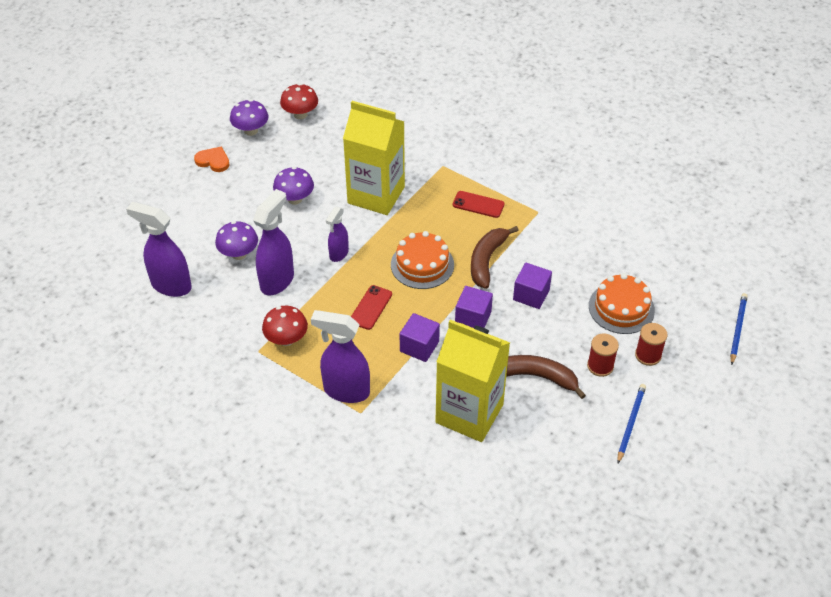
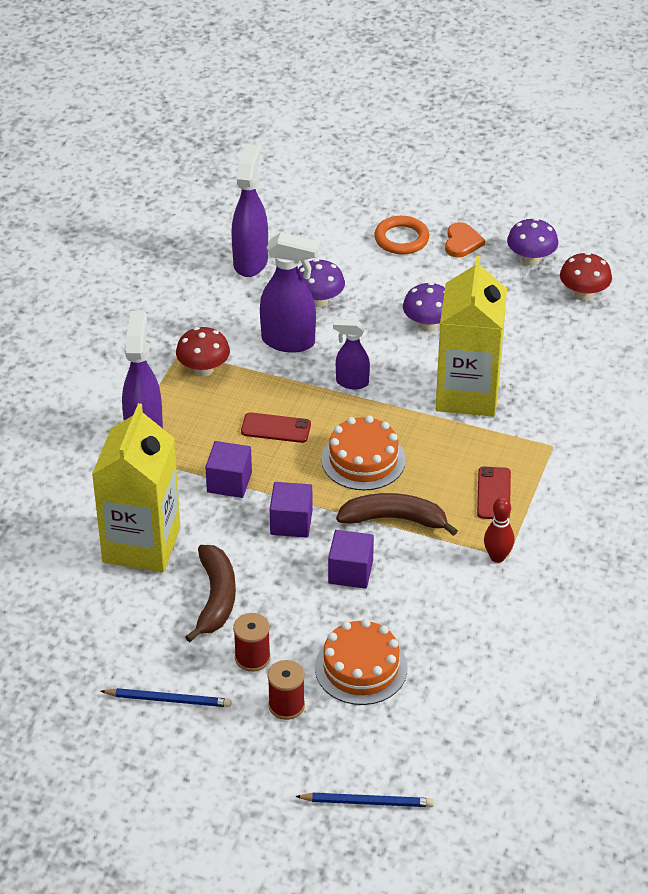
camera: 75 degrees right, 5 degrees down
none -> orange ring [374,216,429,255]
none -> red bowling pin [484,497,514,563]

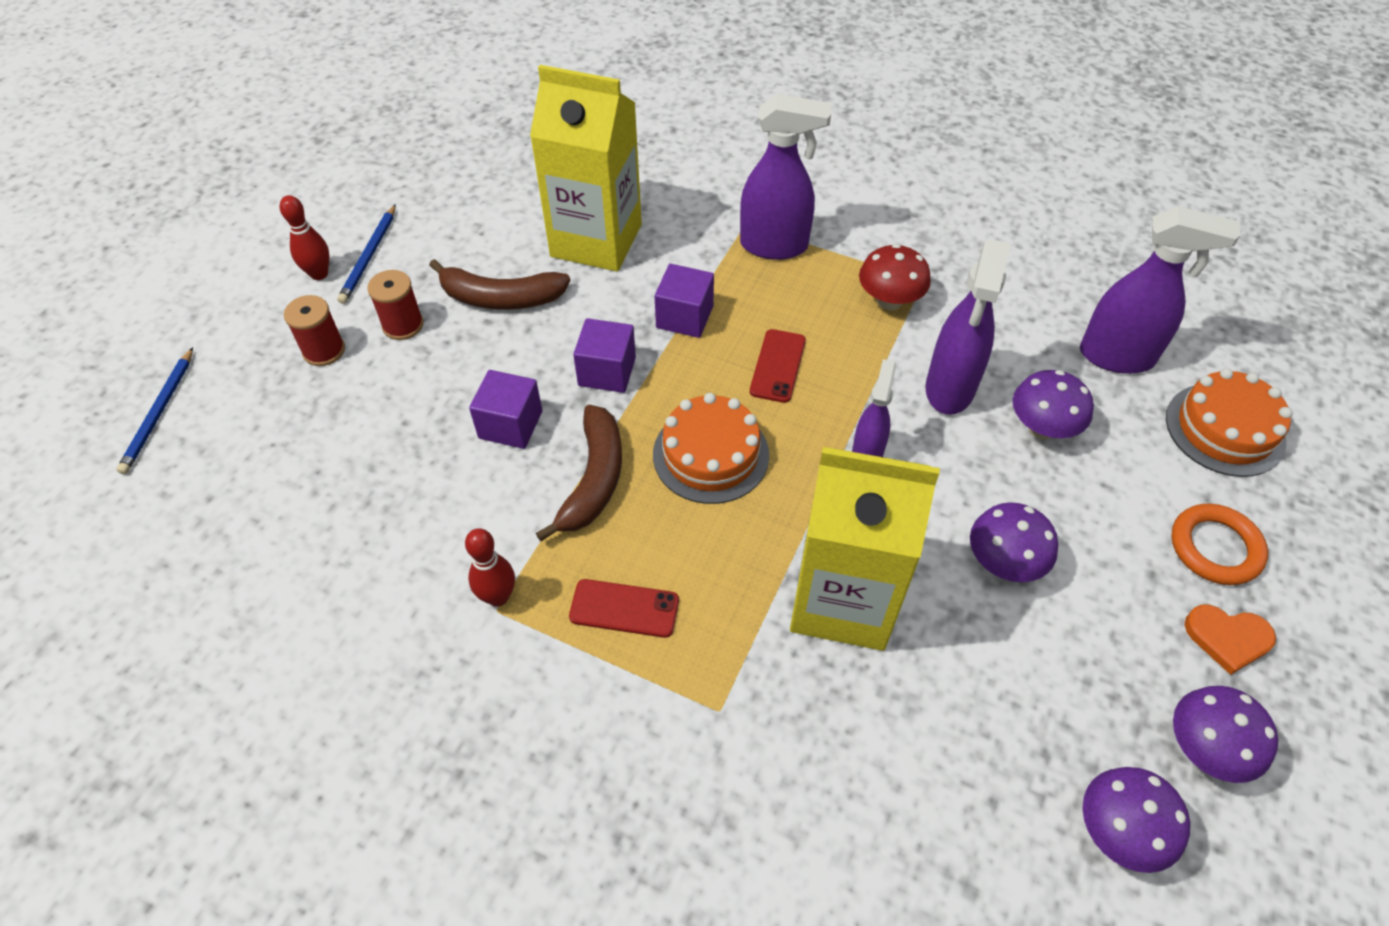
camera: 95 degrees right, 10 degrees up
orange cake [315,619,407,705] -> orange cake moved to [1166,368,1292,477]
red mushroom [560,252,612,301] -> purple mushroom [1082,767,1190,873]
none -> red bowling pin [280,195,330,280]

